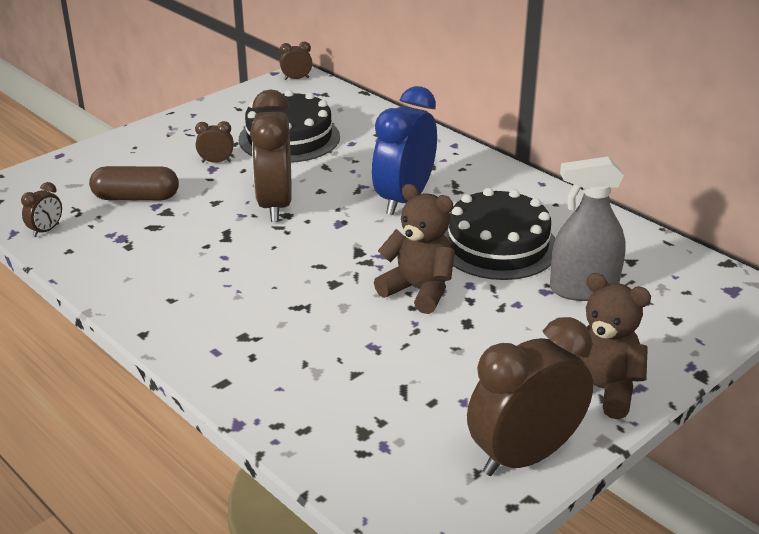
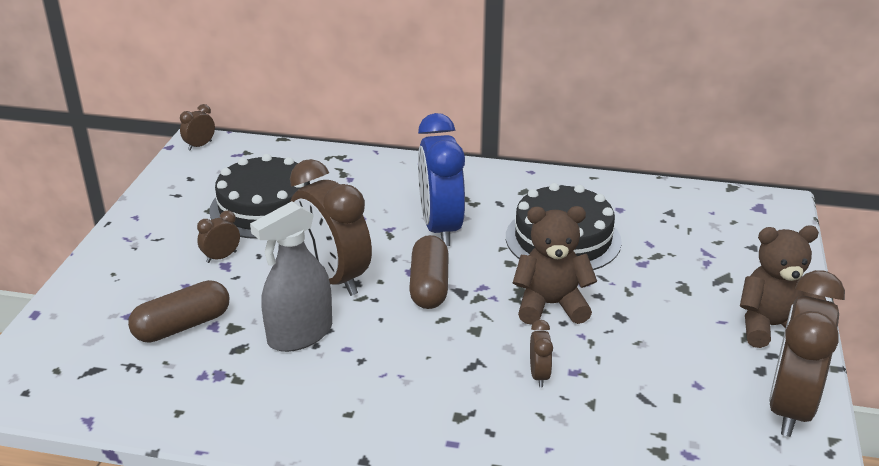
camera: 35 degrees left, 0 degrees up
brown clock [21,182,62,237] -> brown clock moved to [530,320,553,387]
grey spray bottle [550,157,626,301] -> grey spray bottle moved to [250,201,332,352]
none -> brown capsule [409,235,449,309]

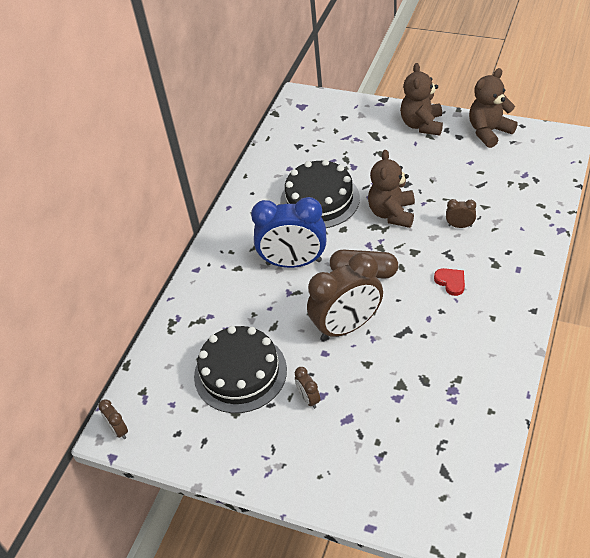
camera: 75 degrees left, 15 degrees up
brown capsule [128,280,229,343] -> none
grey spray bottle [250,201,332,352] -> none
brown clock [769,270,845,437] -> brown teddy bear [469,68,518,148]
none -> red heart [434,268,465,296]

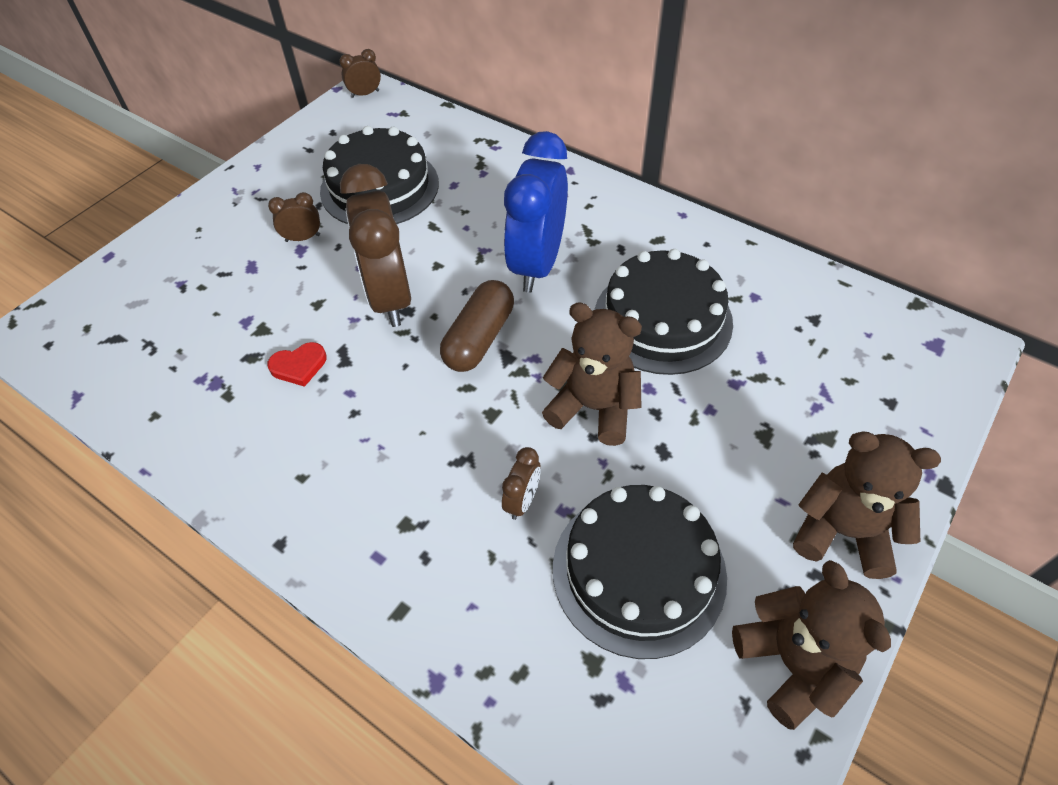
camera: 100 degrees right, 5 degrees up
red heart [434,268,465,296] -> red heart moved to [267,342,327,387]
none -> black cake [553,485,727,659]

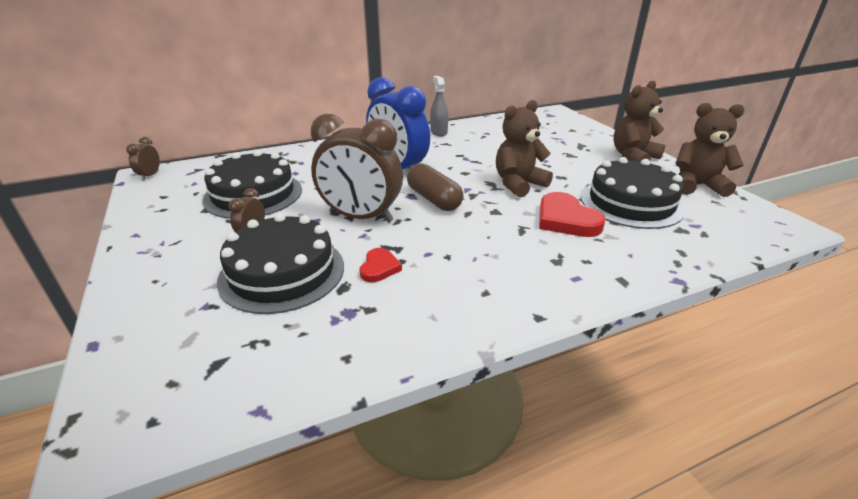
camera: 60 degrees left, 20 degrees down
brown clock [502,447,541,520] -> red heart [539,192,606,237]
black cake [594,249,733,375] -> black cake moved to [217,213,344,314]
none -> grey spray bottle [430,76,448,136]

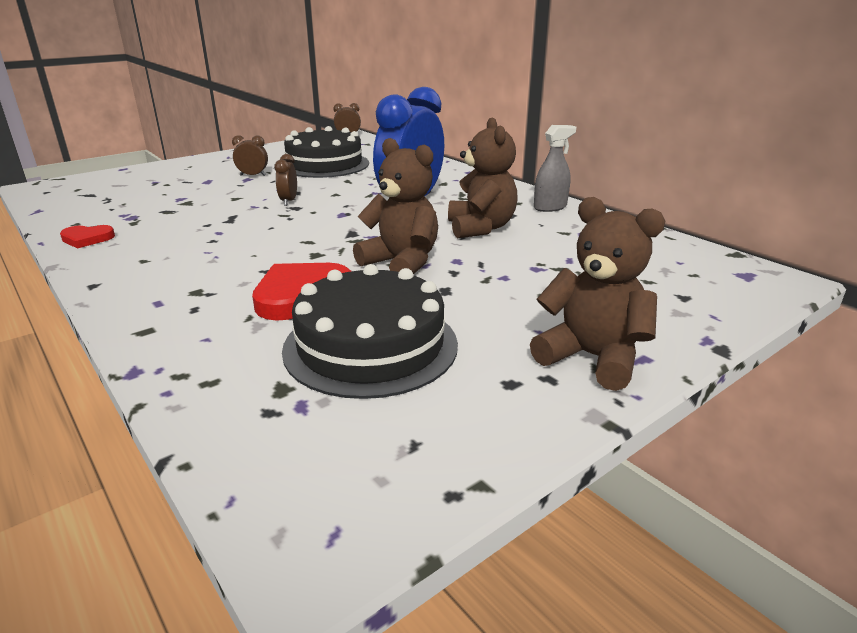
camera: 75 degrees right, 5 degrees down
black cake [217,213,344,314] -> none
brown clock [311,114,403,223] -> brown clock [274,154,297,206], size x0.42
red heart [359,248,402,282] -> red heart moved to [60,225,115,249]
brown capsule [407,163,463,211] -> none
brown teddy bear [676,103,745,197] -> brown teddy bear moved to [448,117,518,238]

